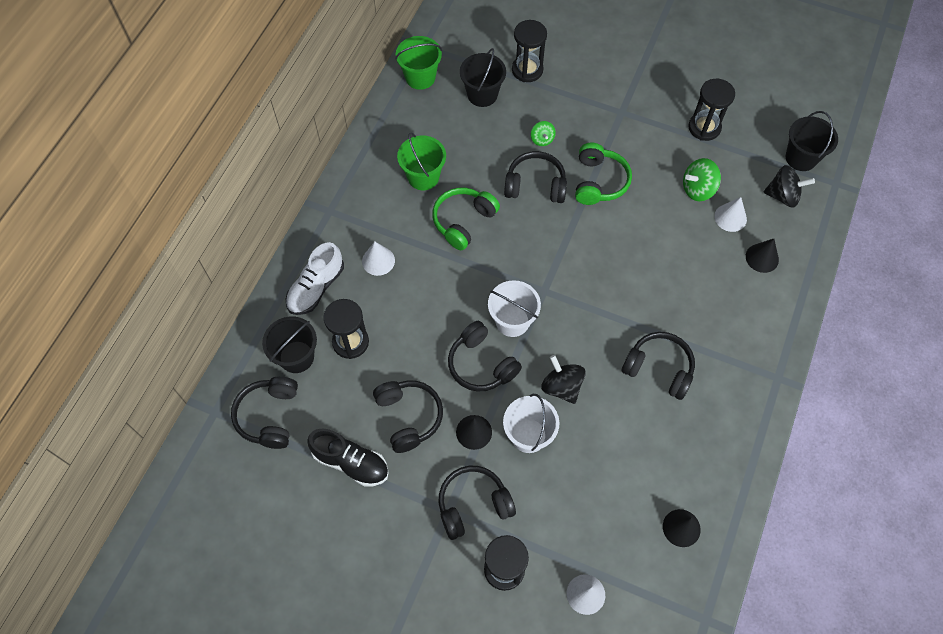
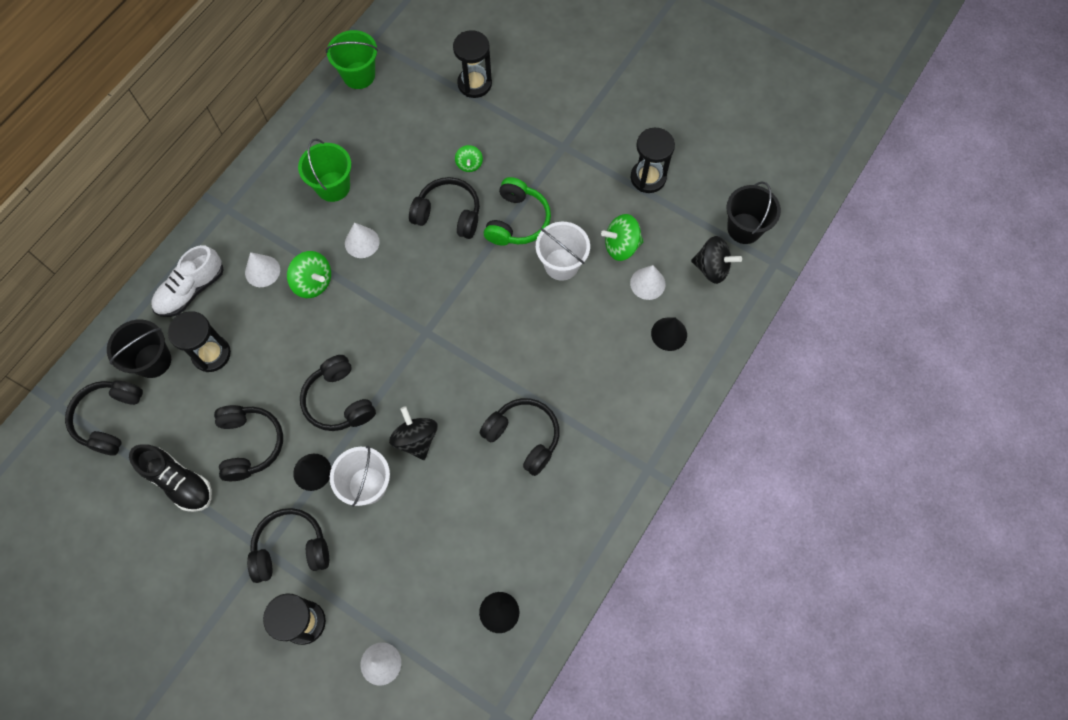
camera: 10 degrees right, 5 degrees up
green headphones [432,188,500,250] -> white cone [345,222,380,258]
black bucket [460,48,506,107] -> none
white bucket [488,280,541,337] -> white bucket moved to [536,222,590,281]
none -> green spinning top [287,251,331,298]

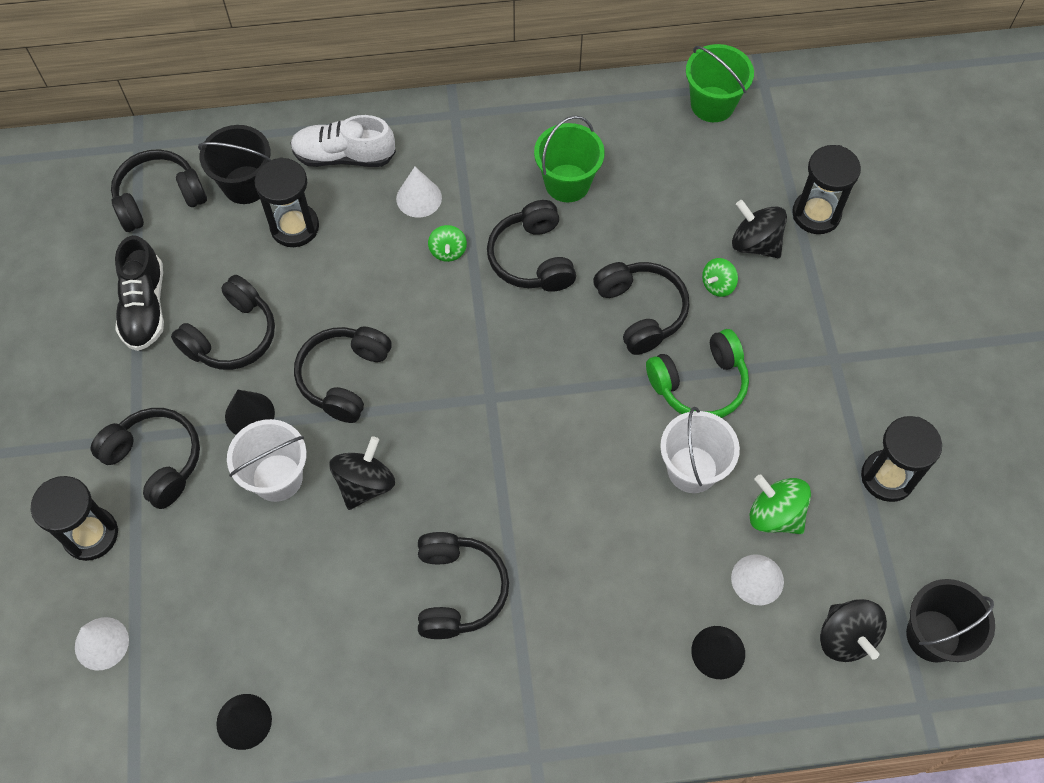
camera: 50 degrees right, 5 degrees down
green spinning top [287,251,331,298] -> green spinning top [428,225,467,262], size x0.62
white cone [345,222,380,258] -> black headphones [487,200,576,292]
none -> black spinning top [732,200,787,258]

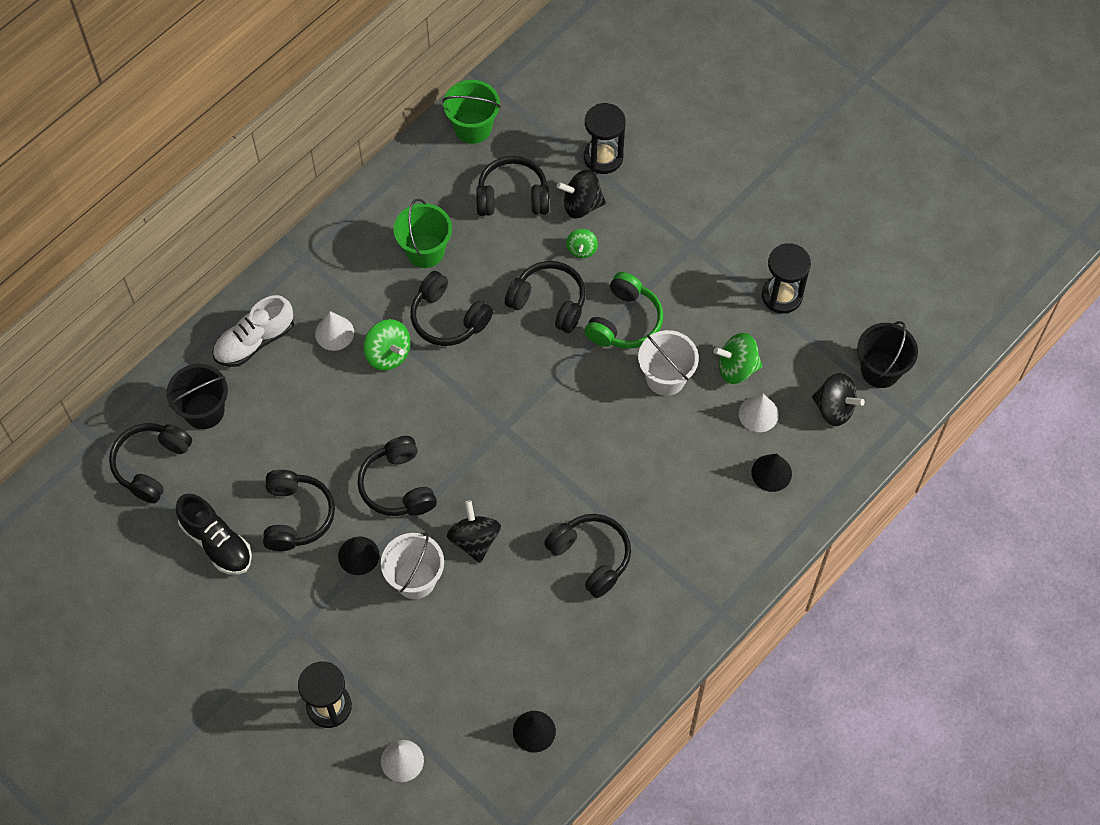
camera: 40 degrees left, 0 degrees up
black headphones [91,408,200,509] -> black headphones moved to [476,156,549,216]
black hourglass [255,157,319,247] -> none
green spinning top [428,225,467,262] -> green spinning top [363,319,411,371], size x1.62

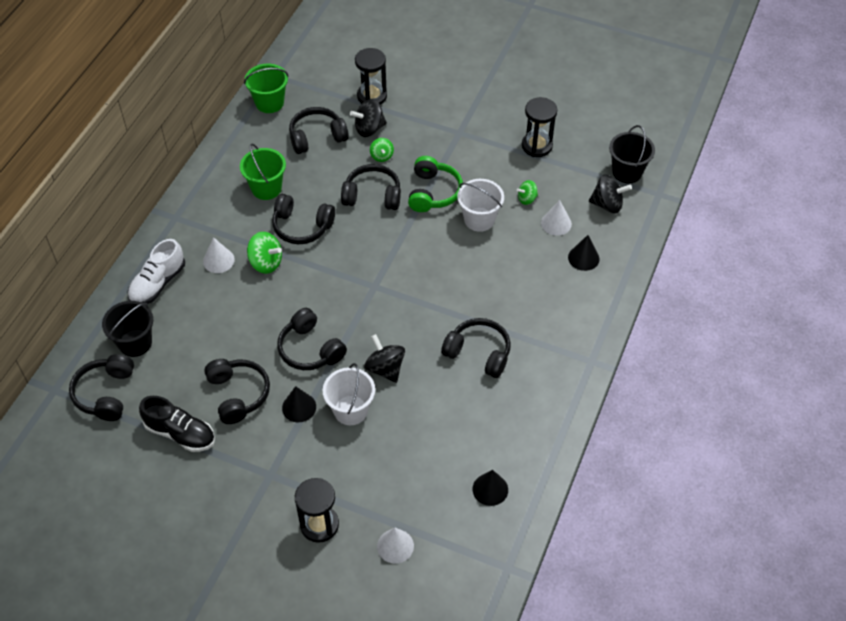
camera: 20 degrees left, 10 degrees down
green spinning top [713,333,762,384] -> green spinning top [517,180,538,205], size x0.62

